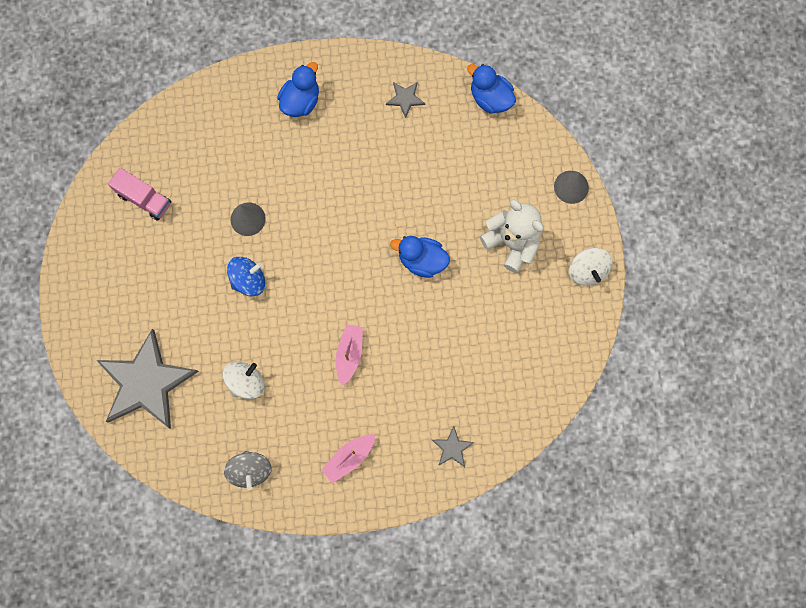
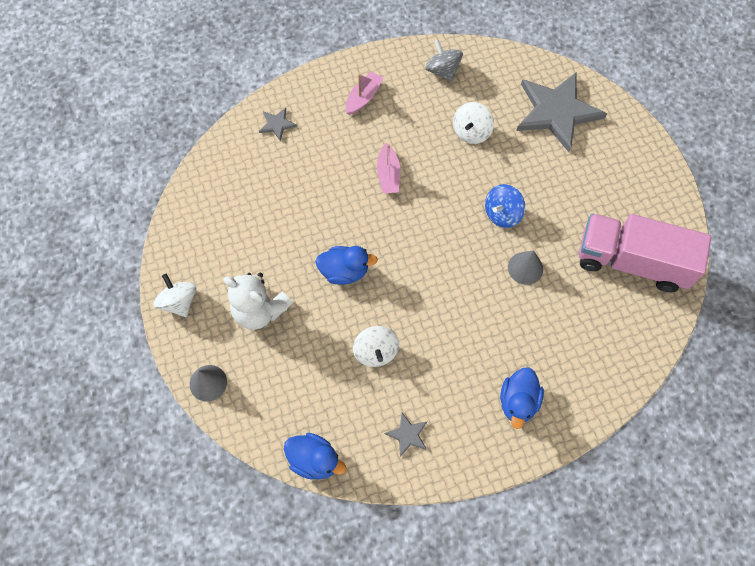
camera: 165 degrees right, 10 degrees down
pink truck [108,168,171,221] -> pink truck [579,213,711,292], size x1.94
none -> white spinning top [353,326,399,367]

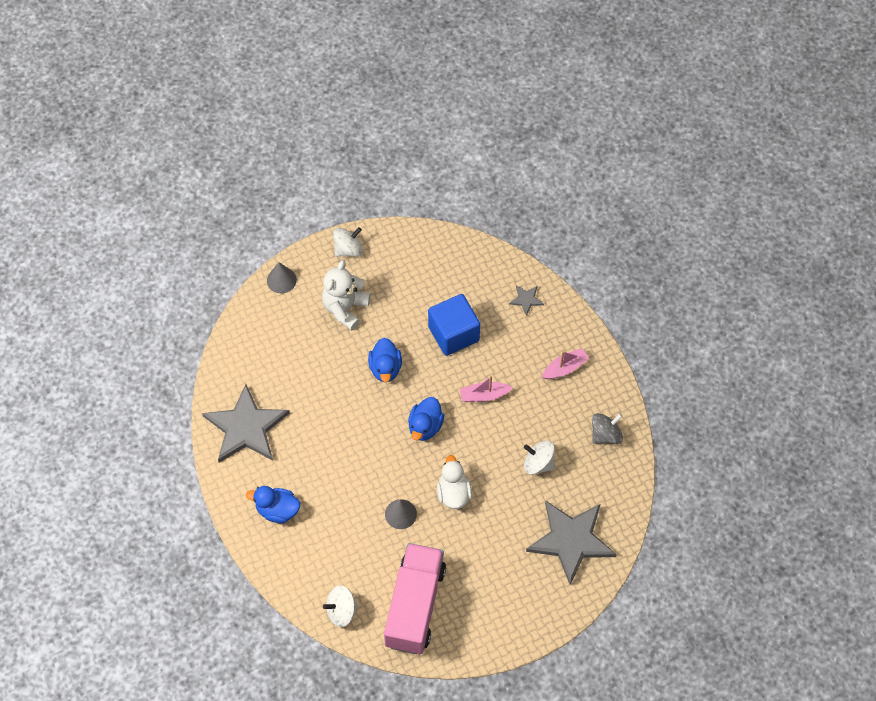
camera: 85 degrees right, 5 degrees down
blue duck [284,433,346,480] -> blue duck moved to [408,397,444,441]
pink boat [345,71,383,115] -> pink boat turned 60 degrees counterclockwise [542,348,590,379]
white spinning top [353,326,399,367] -> white spinning top moved to [323,585,358,627]
grey star [385,413,427,457] -> grey star [202,384,290,462], size x2.40
blue spinning top [485,184,525,228] -> white duck [437,455,472,509]
none -> blue cube [428,294,480,356]

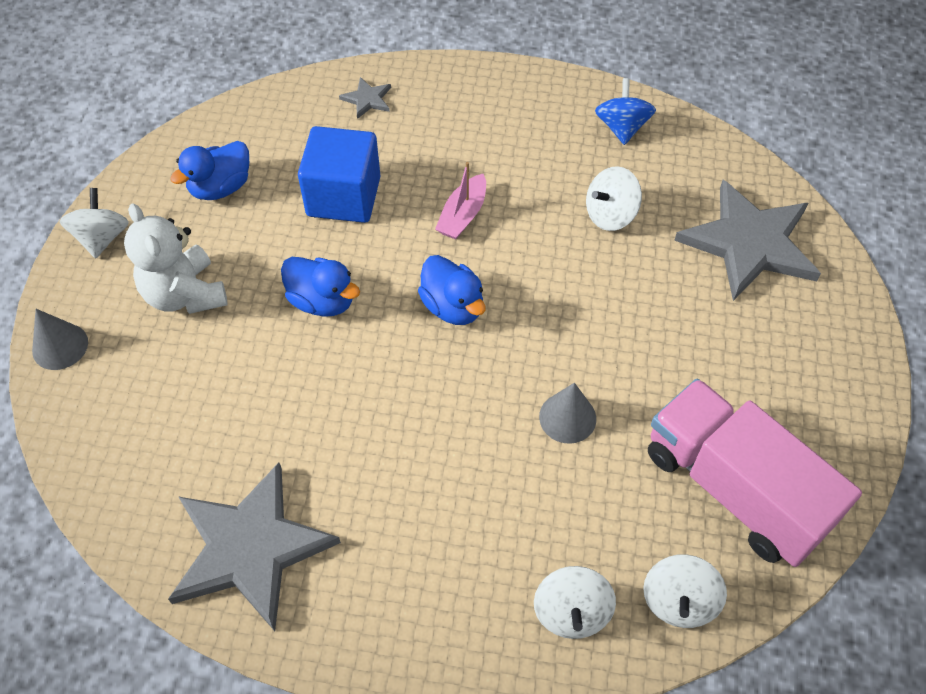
camera: 55 degrees left, 5 degrees down
blue duck [246,486,300,523] -> blue duck moved to [170,141,249,200]
white duck [437,455,472,509] -> none
pink boat [542,348,590,379] -> none
grey spinning top [592,413,623,444] -> blue spinning top [595,78,656,145]
none -> white spinning top [534,566,616,639]

